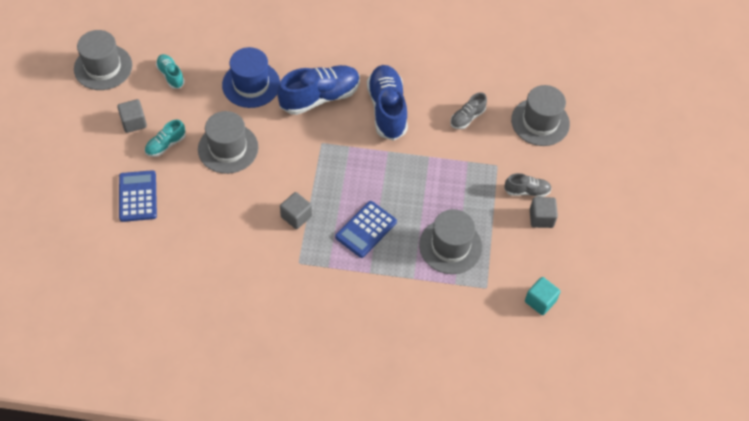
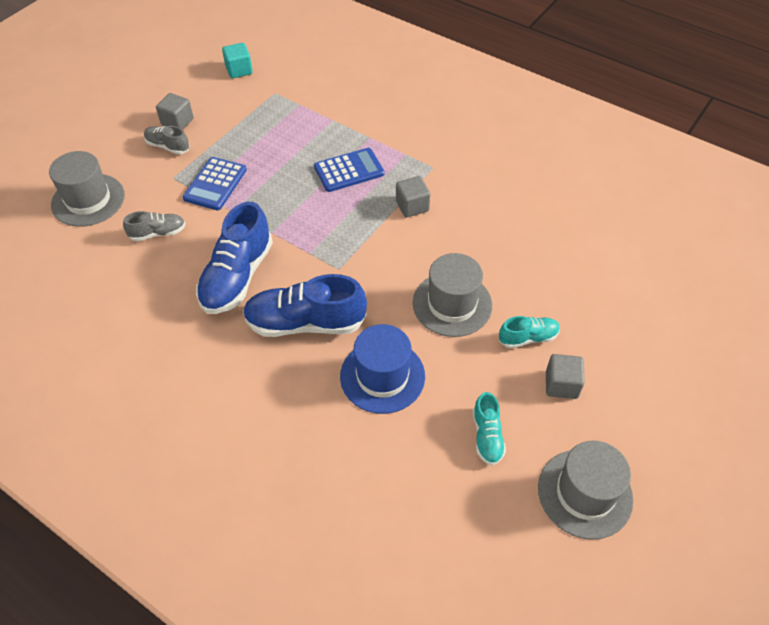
camera: 150 degrees left, 5 degrees down
blue calculator [119,170,157,222] -> blue calculator moved to [182,157,247,210]
grey hat [419,209,482,274] -> none

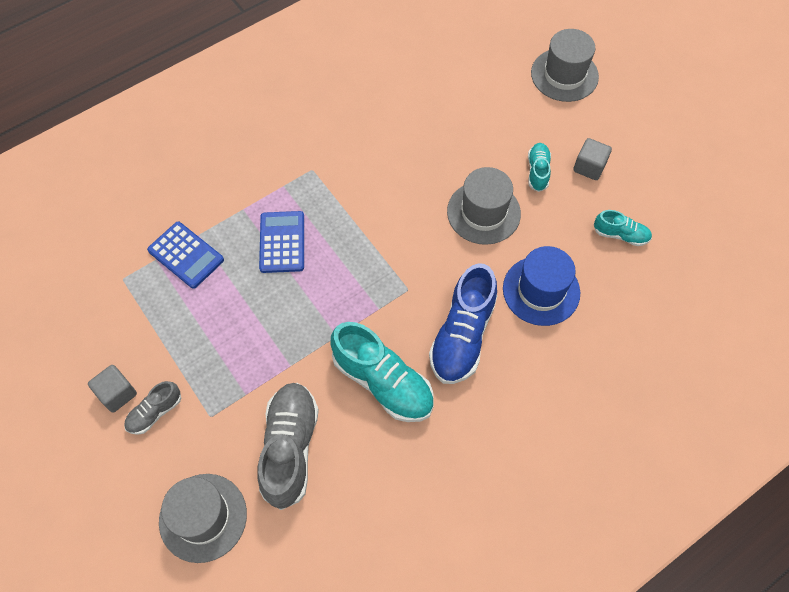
camera: 70 degrees left, 10 degrees up
grey shoe [123,211,186,241] -> grey shoe [257,383,319,510], size x1.93
blue calculator [182,157,247,210] -> blue calculator moved to [147,222,224,289]
blue shoe [196,202,273,314] -> turquoise shoe [330,322,434,422]
turquoise cube [222,43,253,78] -> none
grey cube [396,176,430,217] -> none
grey hat [538,441,633,540] -> grey hat moved to [531,29,599,102]

